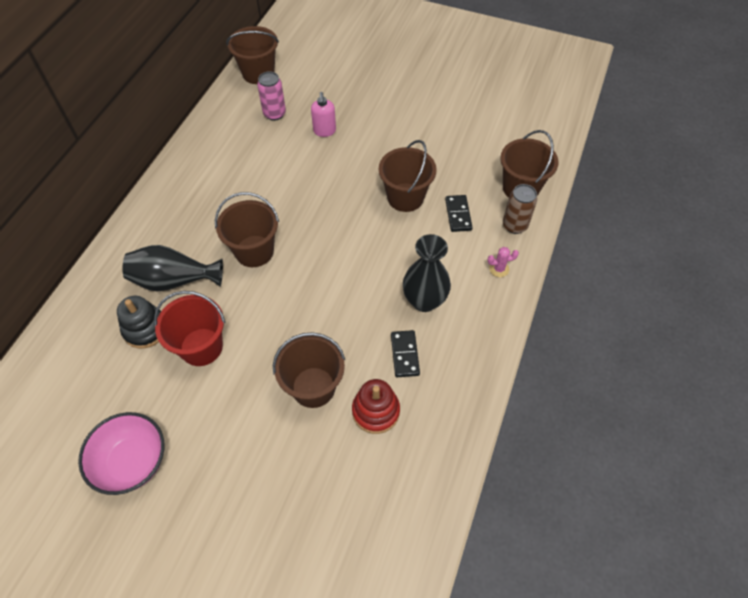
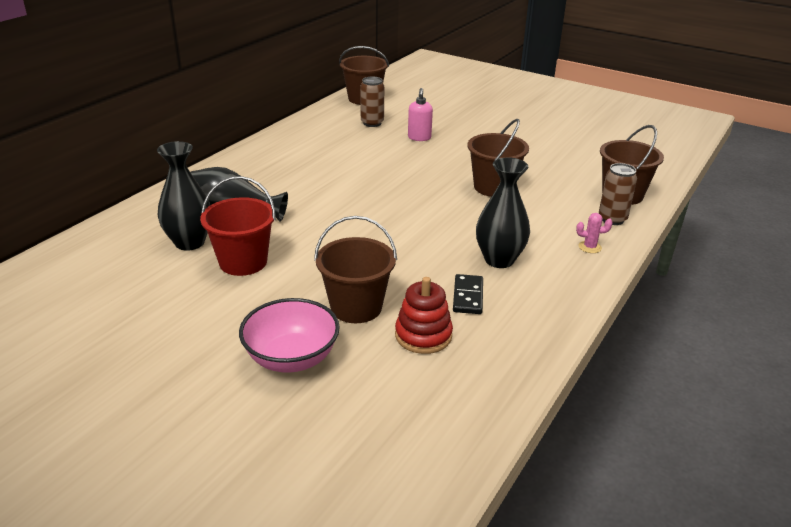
camera: 10 degrees right, 25 degrees down
pink bowl [78,412,164,495] -> pink bowl moved to [239,298,340,373]
black stacking toy [117,296,161,348] -> black vase [157,141,210,251]
brown bucket [215,192,279,267] -> none
pink can [257,71,286,121] -> brown can [360,77,384,127]
black domino [445,195,473,232] -> none

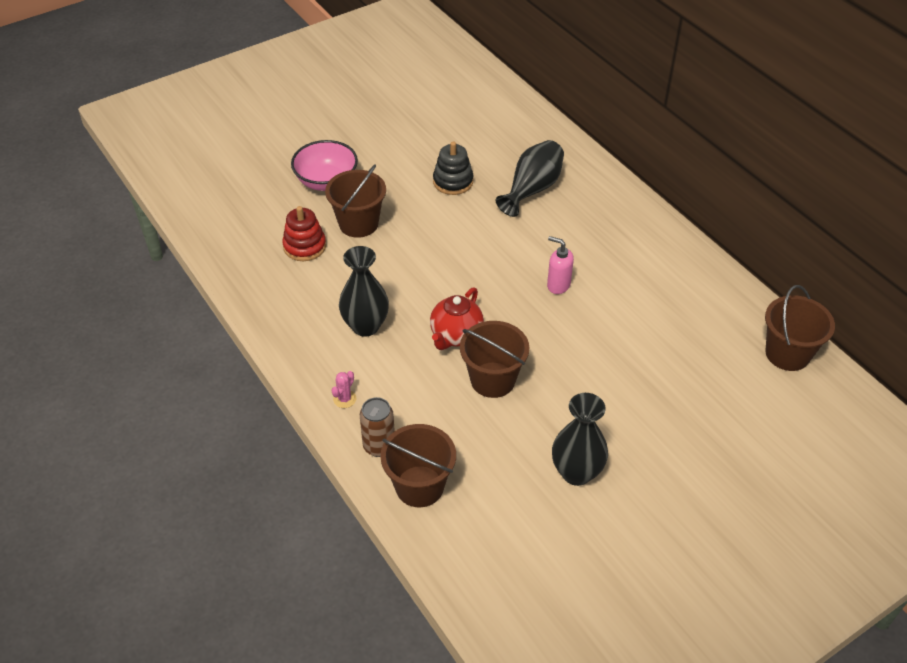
camera: 115 degrees right, 15 degrees up
black vase [157,141,210,251] -> black vase moved to [552,393,608,486]
red bucket [200,176,276,276] -> black stacking toy [433,142,473,195]
brown can [360,77,384,127] -> none
pink soap dispenser [408,88,433,141] -> pink soap dispenser moved to [547,236,574,294]
black domino [453,274,483,314] -> none
none -> red teapot [430,287,484,350]

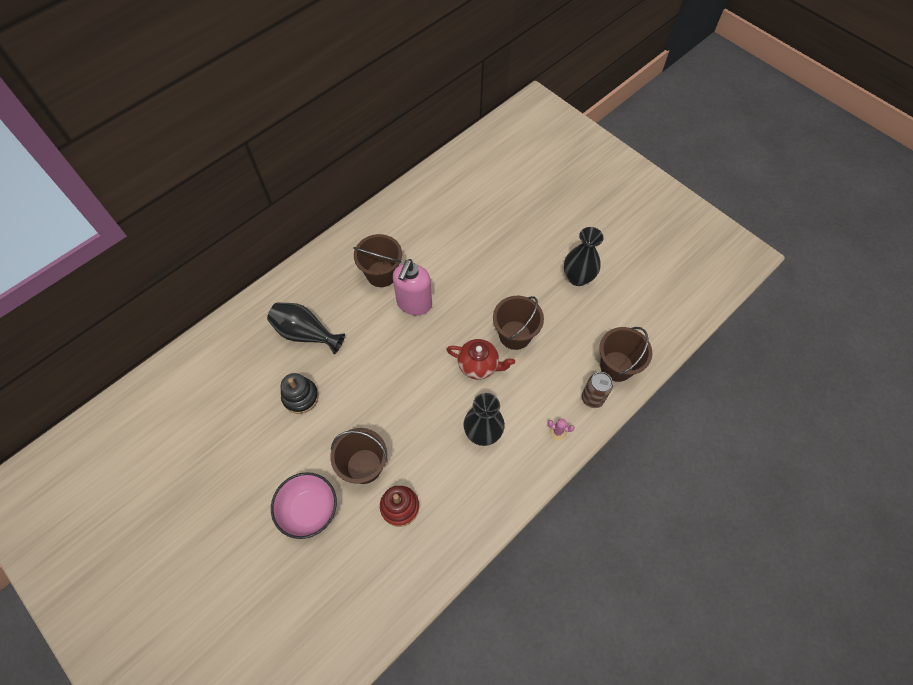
camera: 100 degrees left, 15 degrees up
pink soap dispenser [547,236,574,294] -> pink soap dispenser [393,259,432,316], size x1.72
brown bucket [765,285,835,371] -> brown bucket moved to [354,234,402,287]

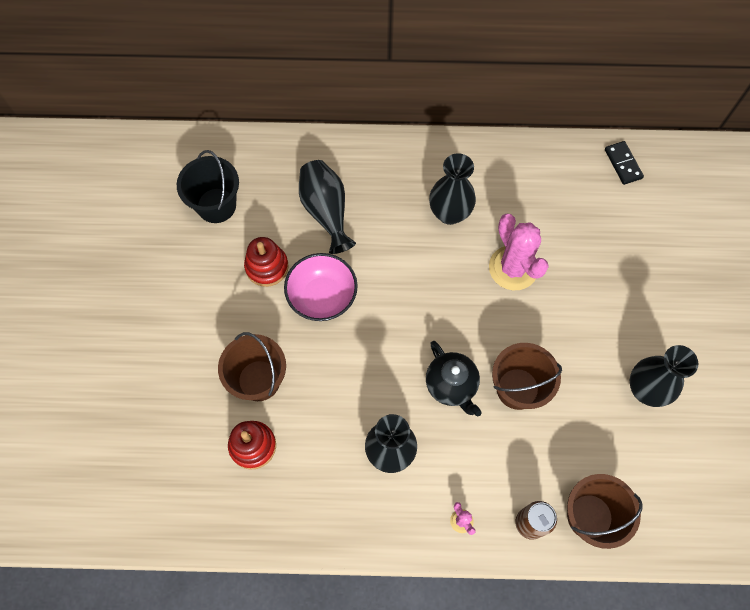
camera: 45 degrees right, 5 degrees up
pink bowl [271,472,337,539] -> pink bowl moved to [284,253,358,321]
black stacking toy [281,373,319,414] -> red stacking toy [244,237,289,287]
brown bucket [354,234,402,287] -> black vase [429,153,476,225]
pink soap dispenser [393,259,432,316] -> none
red teapot [446,339,515,380] -> black teapot [426,341,482,416]
none -> black bucket [177,150,239,223]
none -> pink cactus [489,214,549,290]
none -> black domino [605,141,644,185]

